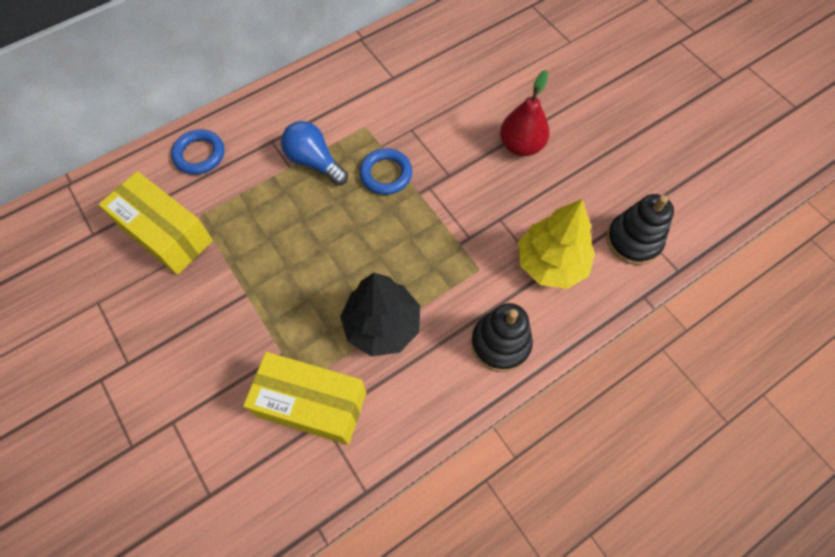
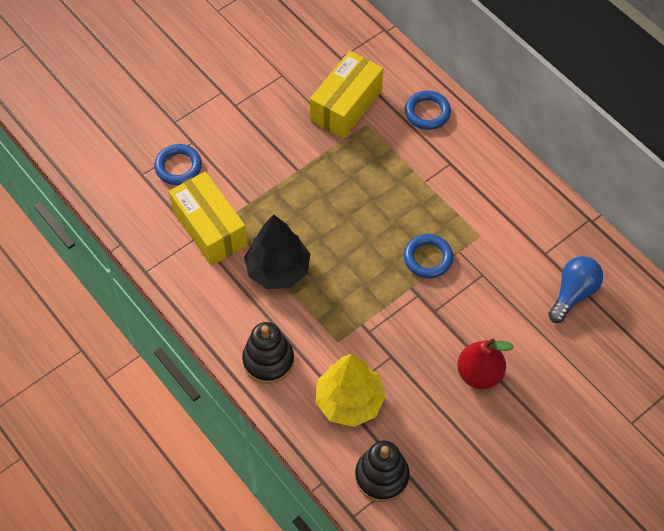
camera: 85 degrees right, 5 degrees down
yellow box [243,352,366,445] -> yellow box turned 45 degrees counterclockwise [169,171,248,266]
blue light bulb [281,121,348,186] -> blue light bulb moved to [548,256,603,323]
none -> blue ring [154,144,202,185]

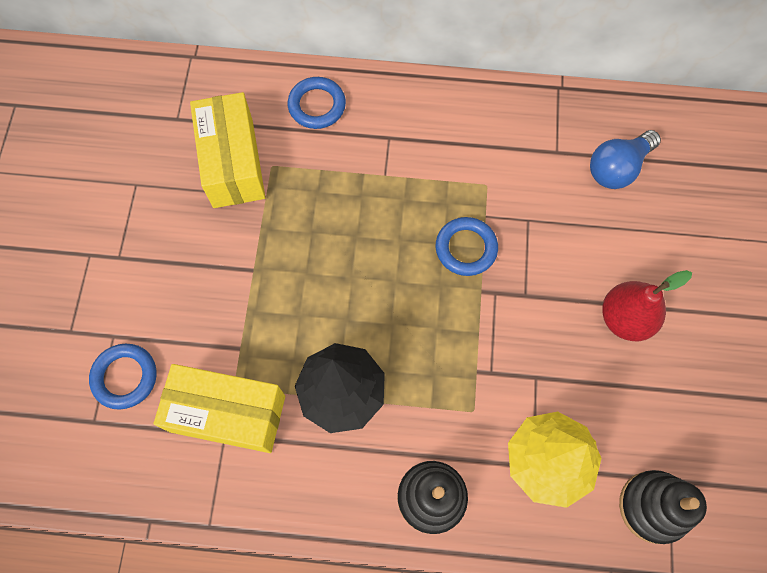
camera: 45 degrees left, 10 degrees up
blue light bulb [548,256,603,323] -> blue light bulb turned 120 degrees counterclockwise [590,130,661,189]

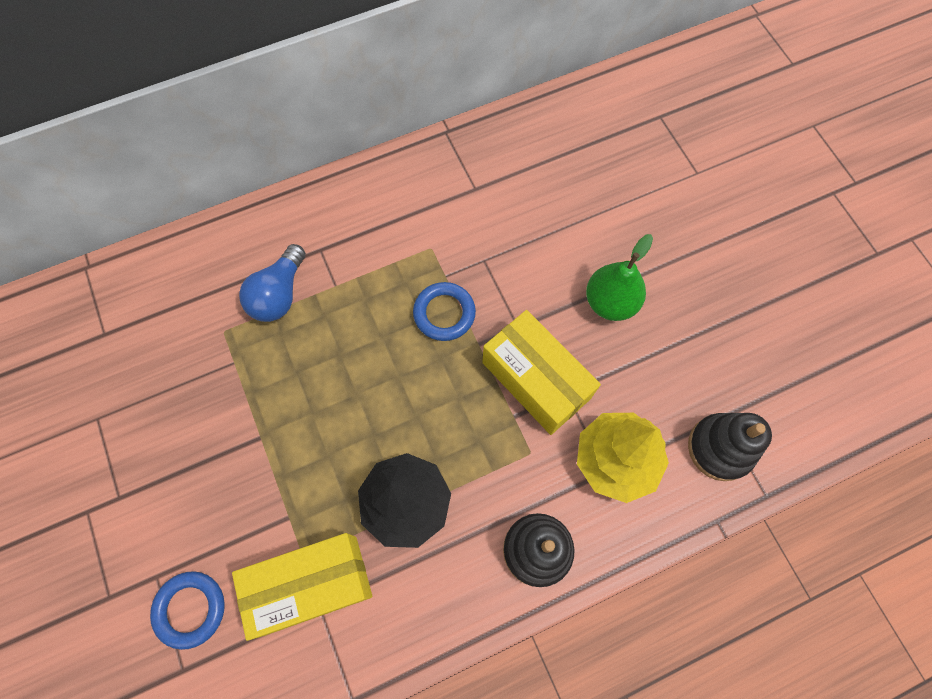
camera: 30 degrees left, 0 degrees up
yellow box [190,92,265,208] -> yellow box moved to [482,310,601,435]
blue ring [288,77,346,129] -> none
blue light bulb [590,130,661,189] -> blue light bulb moved to [239,244,306,322]
red pear [602,270,692,341] -> green pear [586,234,653,321]

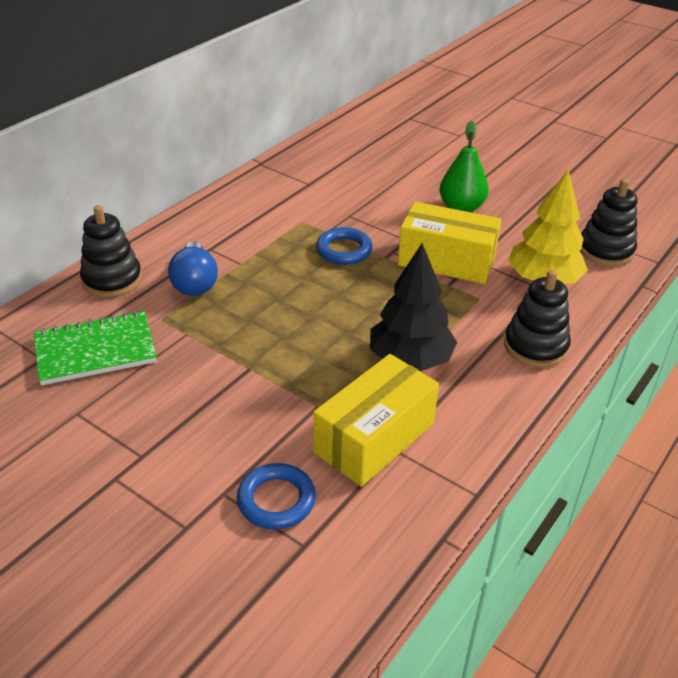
camera: 30 degrees left, 30 degrees down
none -> green notebook [34,311,157,385]
none -> black stacking toy [80,205,142,297]

